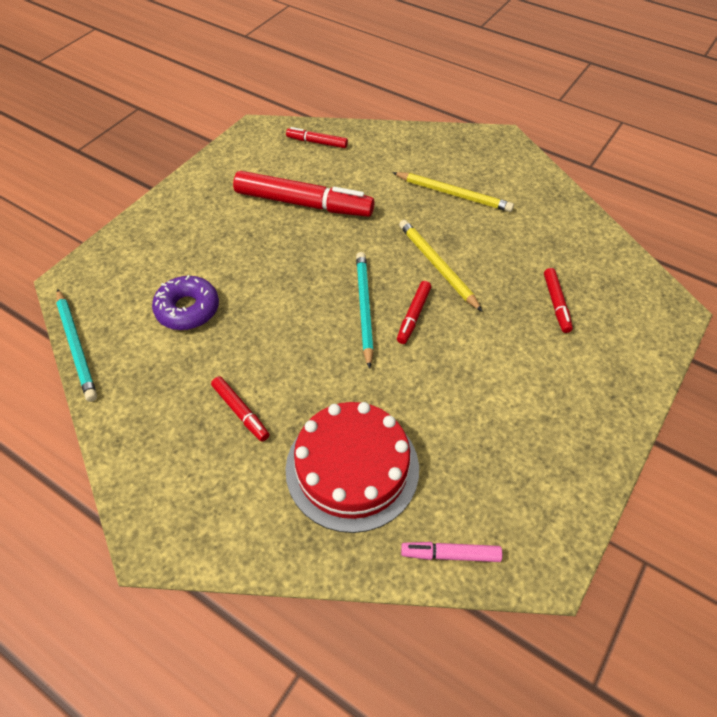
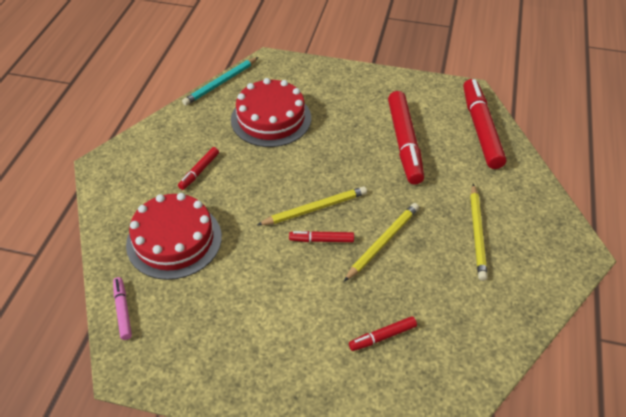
camera: 70 degrees right, 5 degrees down
purple donut [152,275,219,330] -> red cake [231,78,311,147]
red marker [286,127,348,148] -> red marker [463,79,506,169], size x2.08
turquoise pencil [356,252,374,369] -> yellow pencil [257,186,367,225]

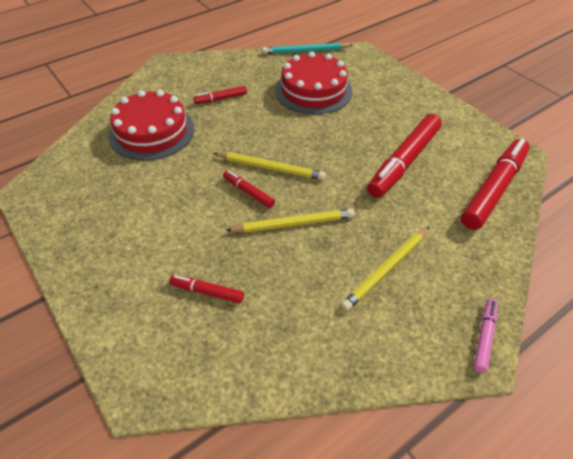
camera: 40 degrees right, 0 degrees up
pink marker [113,277,132,340] -> pink marker moved to [474,299,498,373]

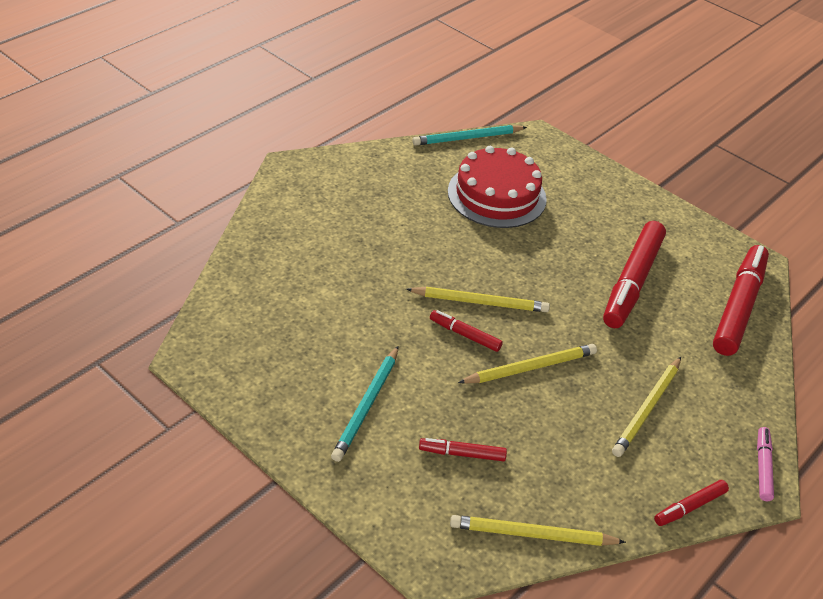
camera: 15 degrees left, 5 degrees down
red cake [109,90,194,161] -> none
red marker [193,86,247,104] -> red marker moved to [654,480,729,526]
none -> turquoise pencil [331,346,399,462]
none -> yellow pencil [450,515,626,546]

